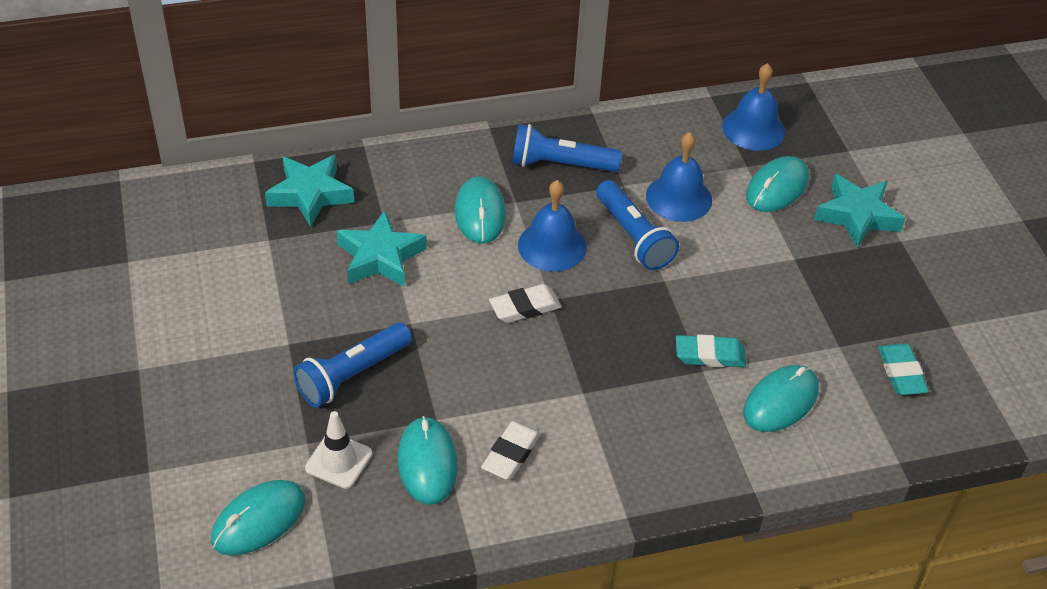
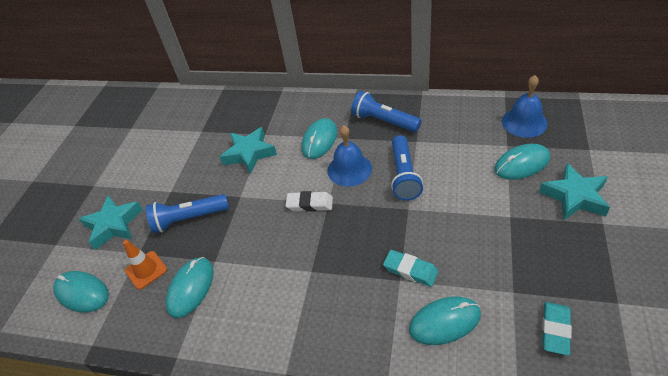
camera: 35 degrees right, 0 degrees up
turquoise mouse [211,480,305,556] -> turquoise mouse turned 45 degrees clockwise [53,271,109,312]
turquoise star [265,155,354,227] -> turquoise star moved to [79,195,143,250]
white traffic cone [305,411,372,489] -> orange traffic cone [123,240,167,290]
white eraser [481,421,541,480] -> none
blue bell [646,132,712,222] -> none

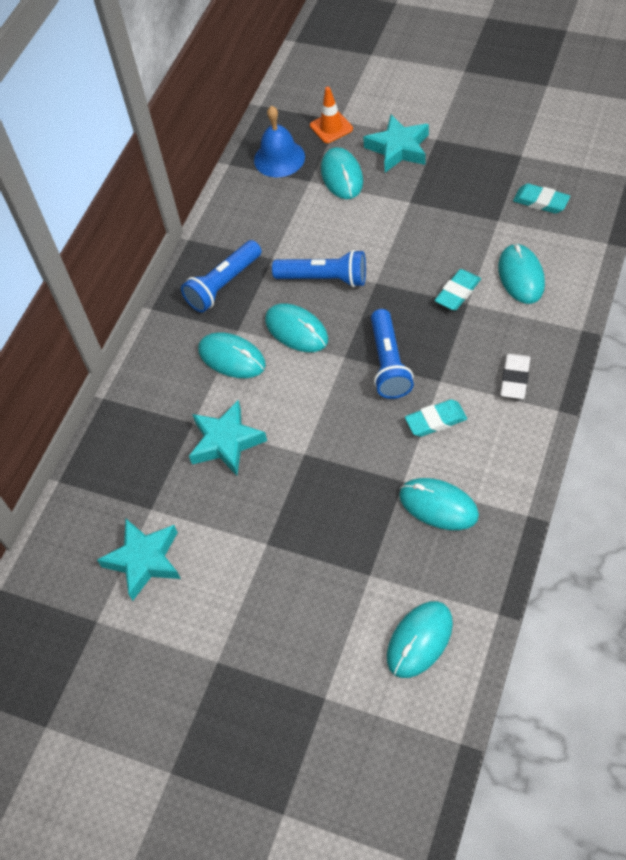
camera: 80 degrees left, 10 degrees up
turquoise star [79,195,143,250] -> turquoise star moved to [97,519,181,601]
orange traffic cone [123,240,167,290] -> orange traffic cone moved to [310,87,353,143]
blue flashlight [146,194,229,233] -> blue flashlight moved to [371,309,414,399]
white eraser [285,191,333,212] -> white eraser moved to [500,354,530,399]
blue bell [327,125,372,186] -> turquoise mouse [265,303,328,352]
none -> turquoise eraser [405,399,467,437]

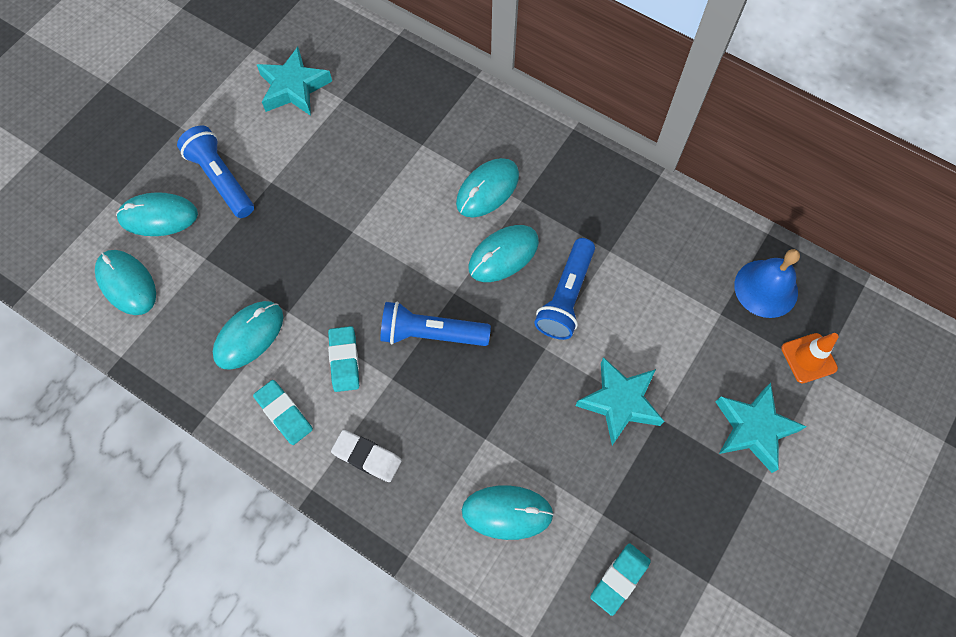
camera: 95 degrees right, 10 degrees up
blue flashlight [181,240,262,313] -> blue flashlight moved to [177,126,254,218]
turquoise star [189,400,267,476] -> turquoise star moved to [575,357,664,445]
turquoise mouse [321,147,363,199] -> turquoise mouse moved to [116,192,198,236]
turquoise eraser [435,269,481,310] -> turquoise eraser moved to [253,380,313,445]

